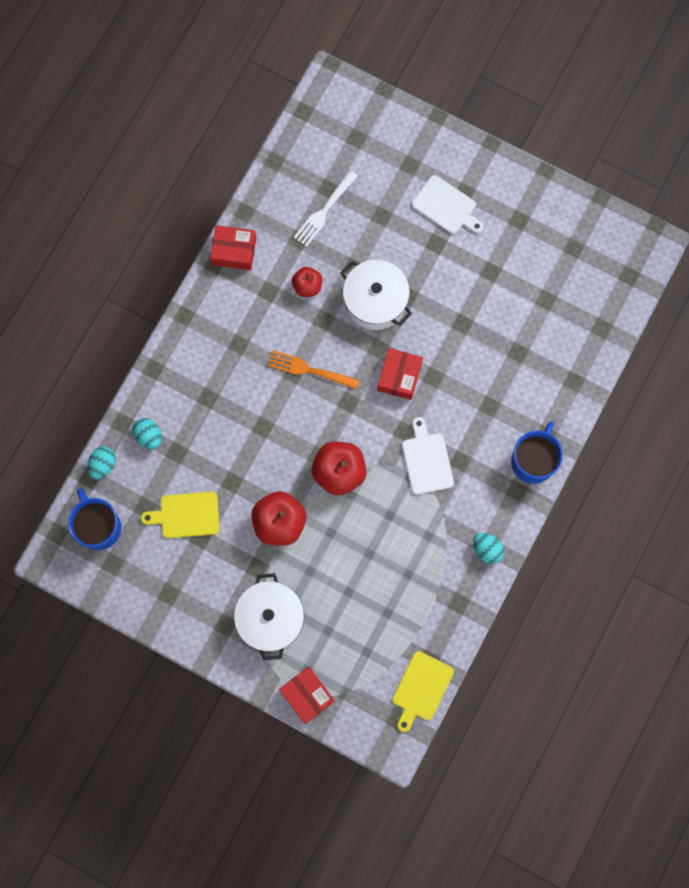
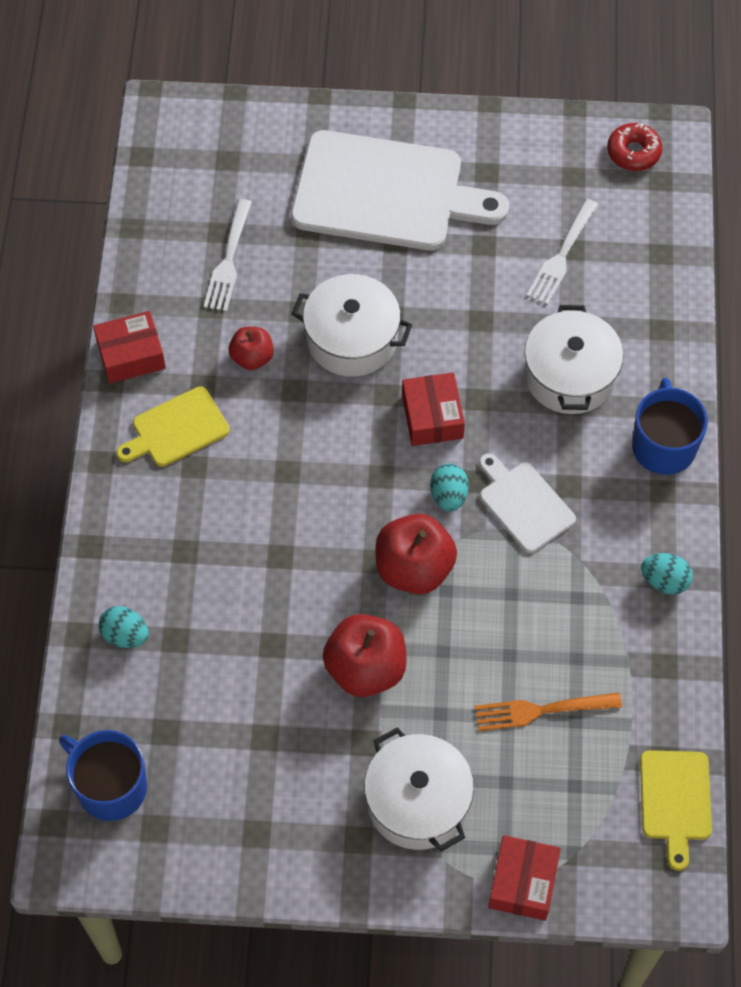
camera: 25 degrees left, 15 degrees down
turquoise egg [88,446,116,479] -> turquoise egg moved to [430,463,469,512]
yellow cutting board [141,492,220,538] -> yellow cutting board moved to [116,386,230,467]
orange fork [268,350,359,389] -> orange fork moved to [475,693,622,731]
red box [279,667,334,724] -> red box turned 75 degrees clockwise [488,835,561,921]
white cutting board [412,175,484,234] -> white cutting board [291,130,509,250], size x2.01
none -> white pot [524,305,624,414]
none -> white fork [527,199,599,305]
none -> red donut [607,123,662,171]

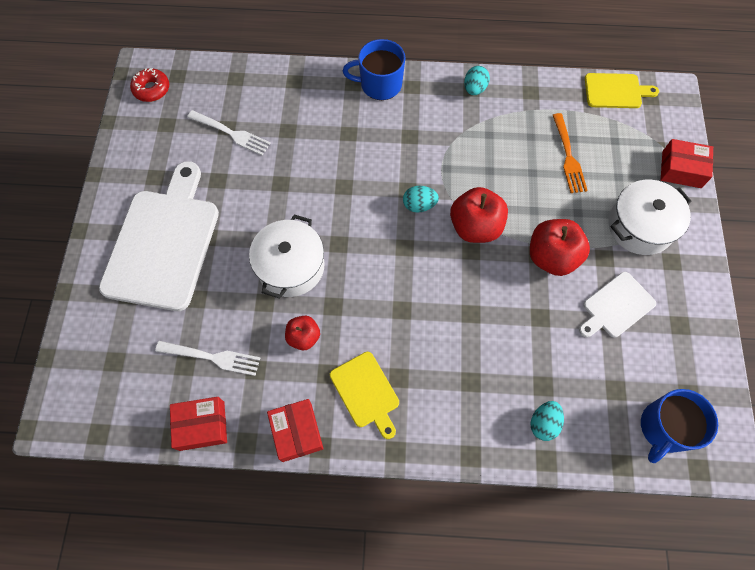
camera: 90 degrees left, 5 degrees up
red box [402,372,465,446] -> red box moved to [170,397,227,451]
white cutting board [479,453,576,553] -> white cutting board moved to [579,272,656,338]
white pot [524,305,624,414] -> none

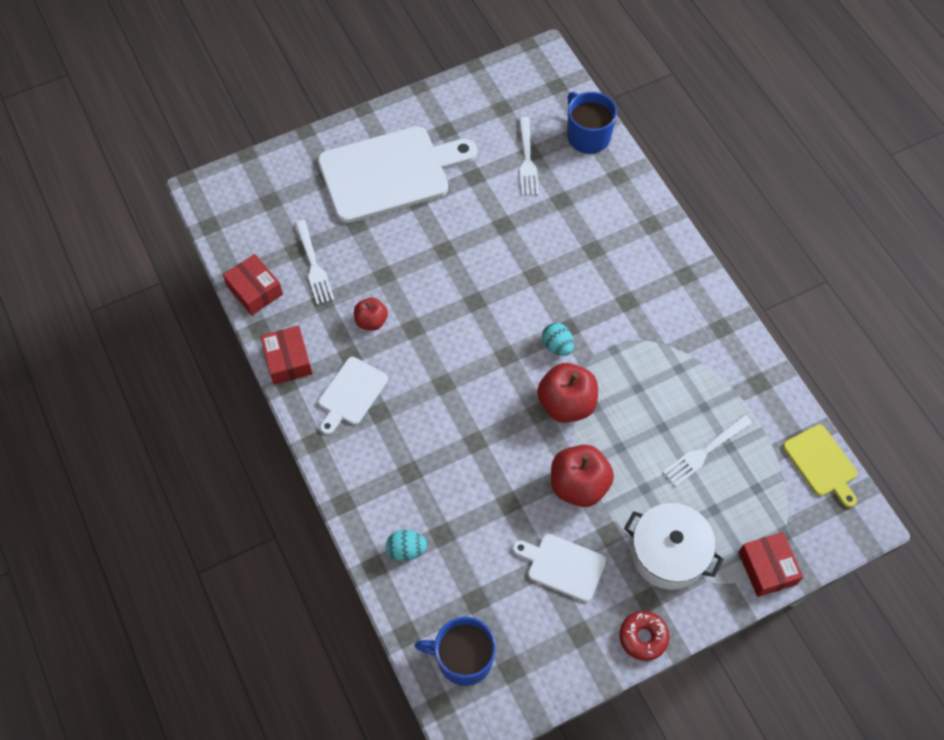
camera: 60 degrees right, 5 degrees down
red donut [130,68,169,102] -> red donut moved to [619,611,669,661]
white pot [249,215,324,299] -> none
red box [267,399,324,462] -> red box turned 60 degrees counterclockwise [260,325,312,385]
yellow cutting board [330,352,399,439] -> white cutting board [318,357,388,435]
blue mug [343,39,405,100] -> blue mug moved to [567,92,617,154]
turquoise egg [464,66,490,95] -> none
orange fork [553,113,588,193] -> white fork [663,415,752,486]

